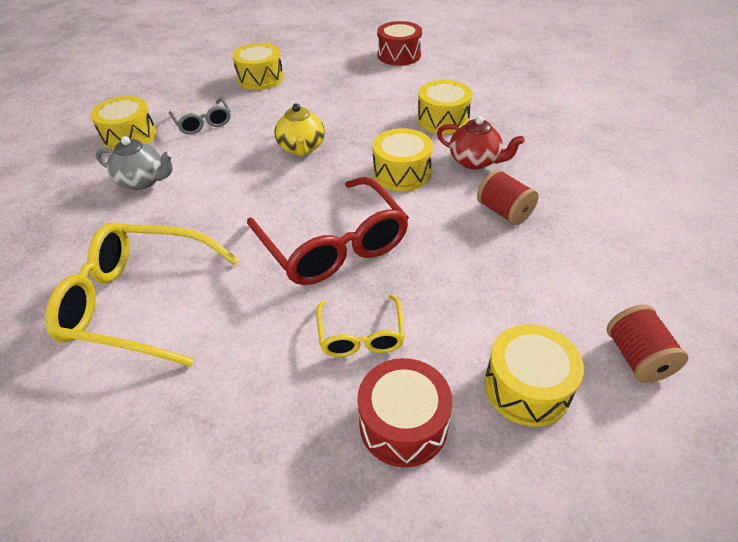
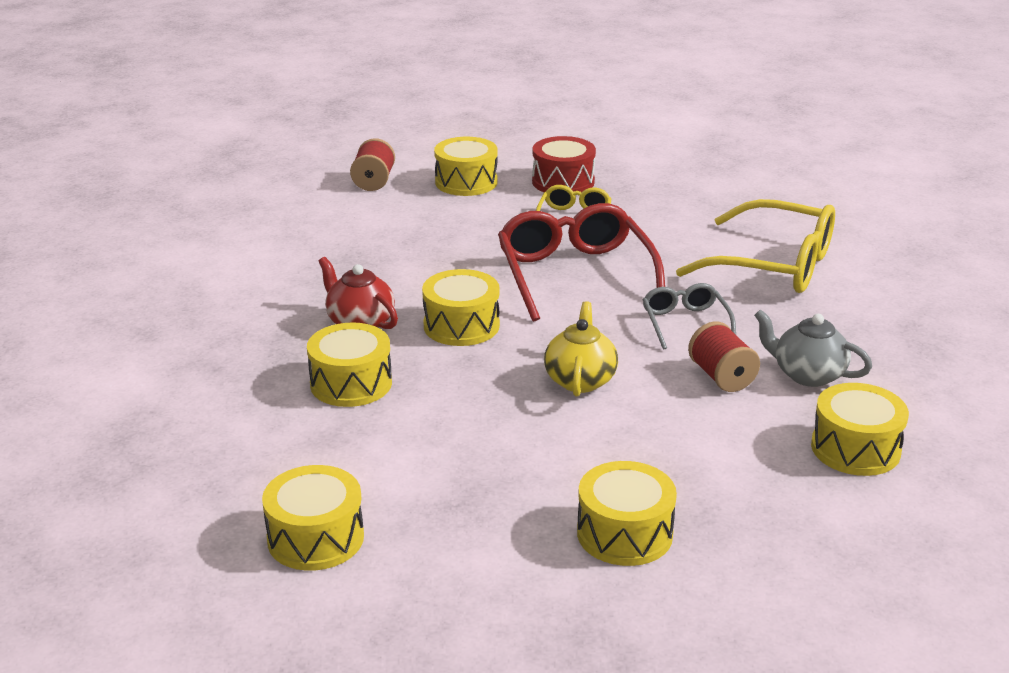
camera: 165 degrees left, 15 degrees down
grey glasses [169,98,231,134] -> grey glasses moved to [642,283,736,350]
red drum [377,21,422,66] -> yellow drum [262,465,364,571]
red spool [477,169,538,225] -> red spool moved to [688,321,760,392]

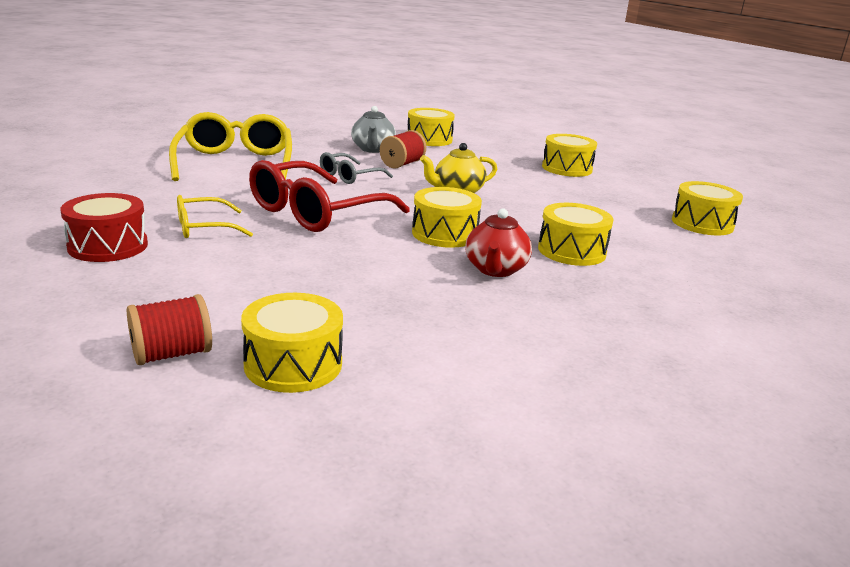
camera: 125 degrees left, 5 degrees down
yellow drum [434,137,498,196] -> yellow drum moved to [241,293,343,393]

